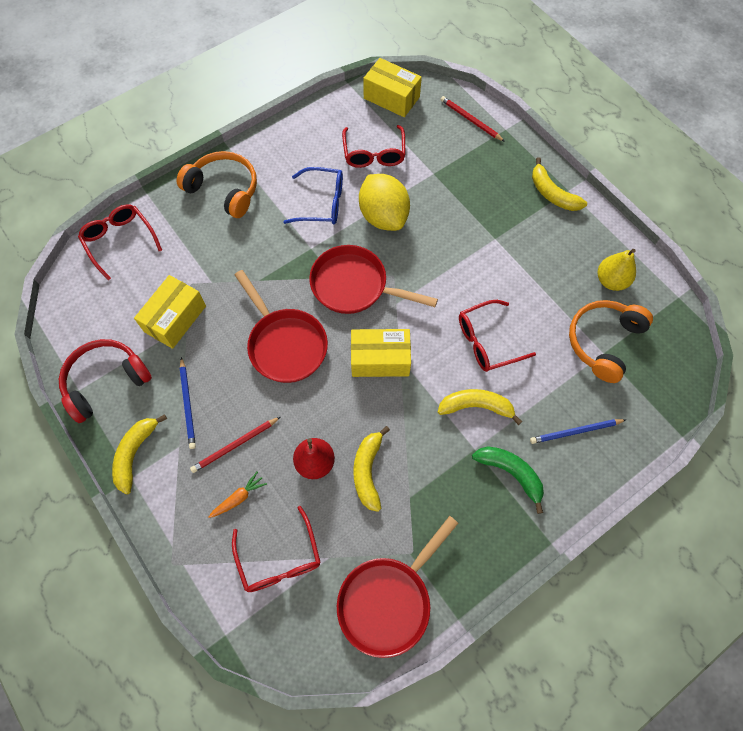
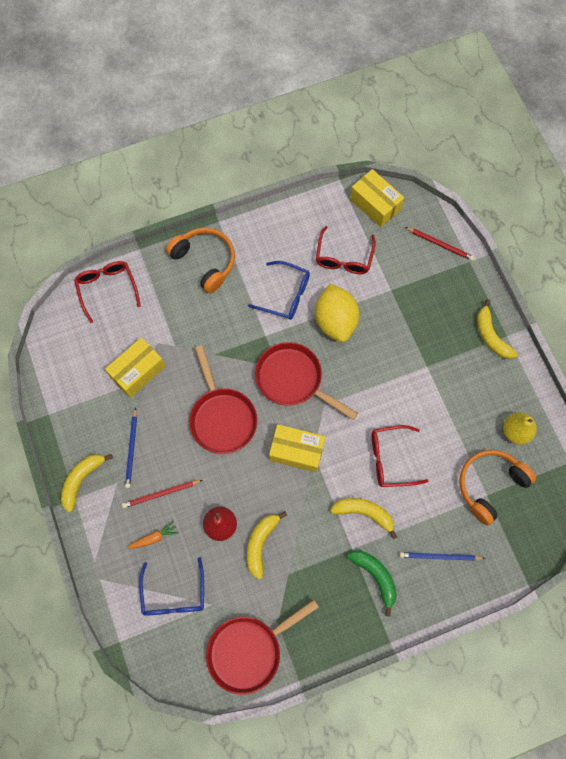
camera: 15 degrees right, 5 degrees up
red headphones [59,339,152,423] -> none
red glasses [232,506,321,592] -> blue glasses [139,557,204,616]
red pencil [440,96,505,142] -> red pencil turned 150 degrees clockwise [405,227,474,261]

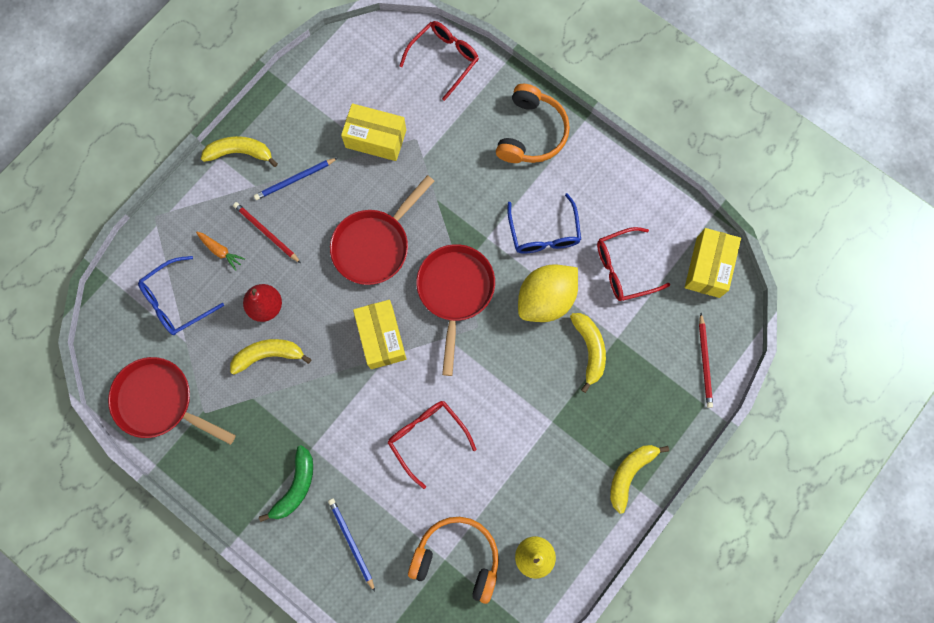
camera: 60 degrees right, 5 degrees up
yellow banana [330,498,397,539] -> yellow banana moved to [570,313,606,393]

